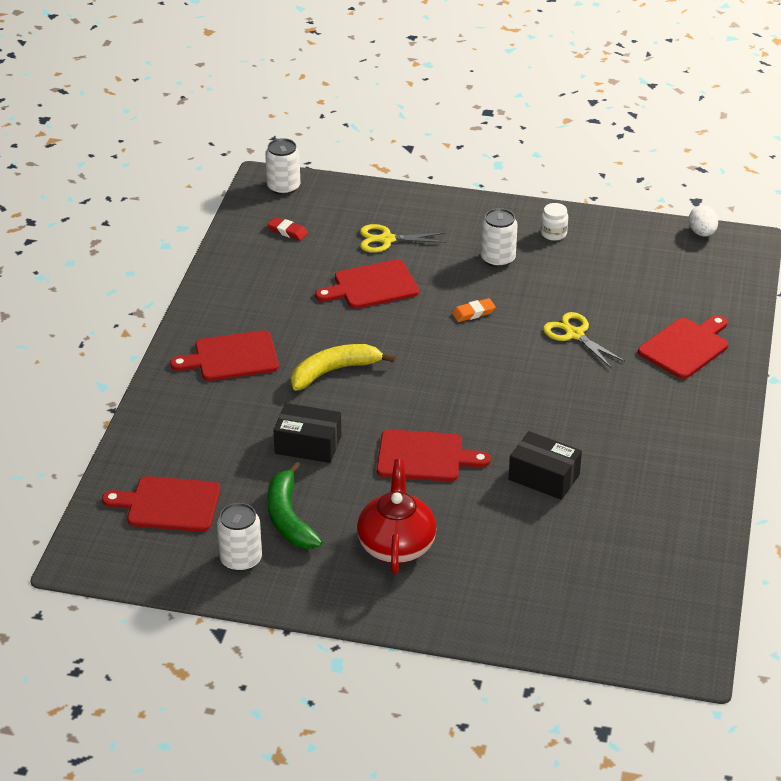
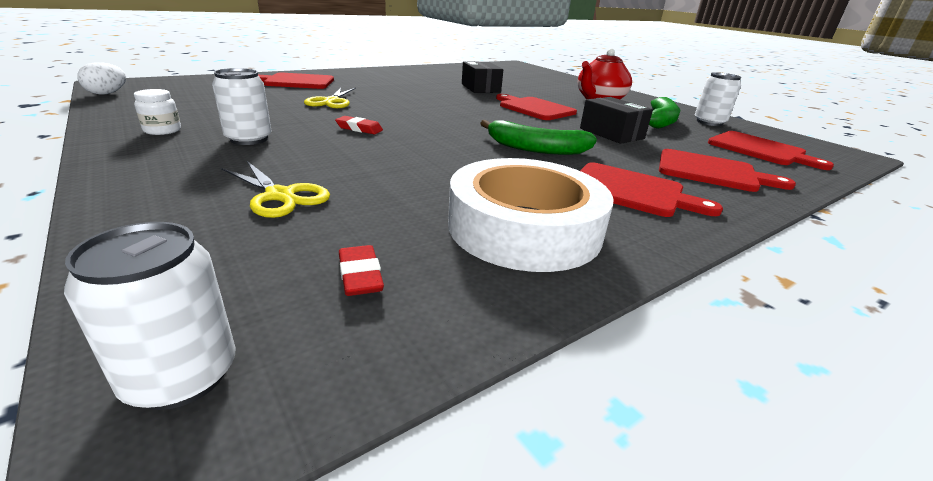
camera: 140 degrees left, 10 degrees down
yellow banana [291,344,396,391] -> green banana [480,120,597,155]
red cutting board [315,259,419,309] -> red cutting board moved to [659,149,796,192]
orange eraser [452,298,496,322] -> red eraser [335,116,383,134]
none -> white tape [448,158,614,272]

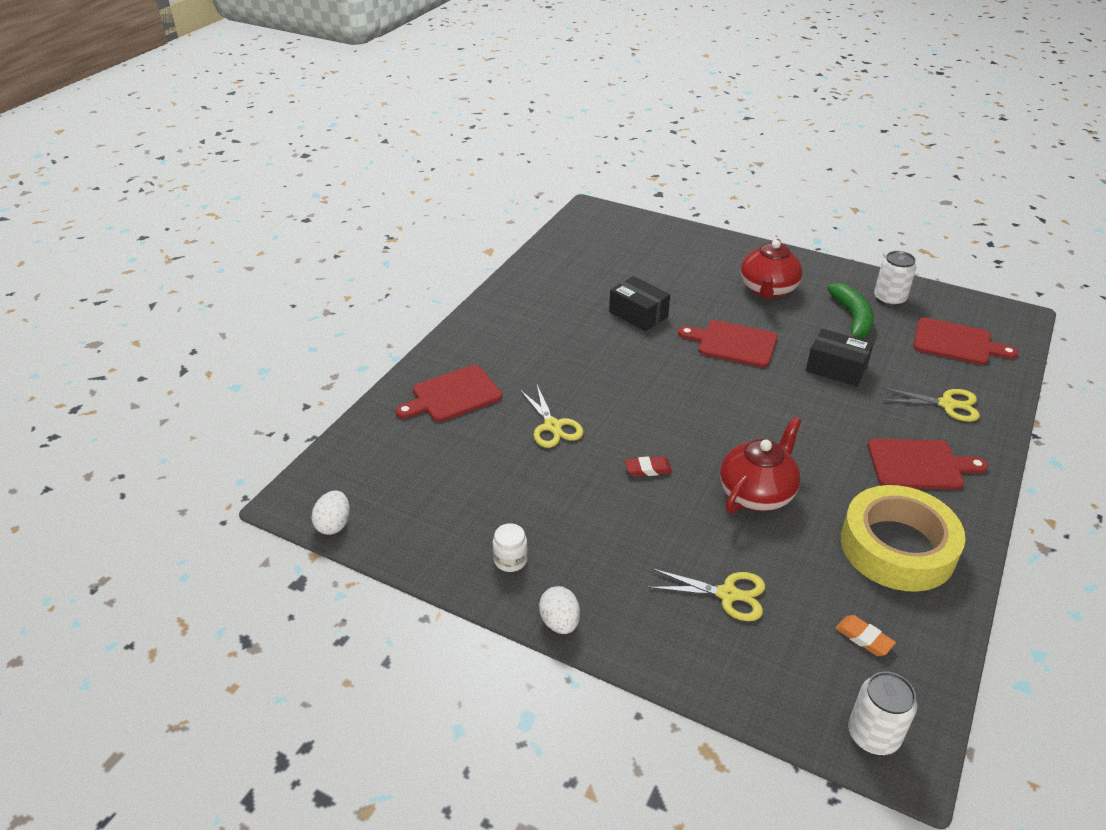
camera: 25 degrees left, 10 degrees up
white can [212,68,272,145] -> none
red eraser [339,245,384,296] -> orange eraser [835,615,896,656]
white tape [448,158,614,272] -> yellow tape [841,485,966,592]
green banana [480,120,597,155] -> none
red cutting board [659,149,796,192] -> yellow scissors [882,387,980,422]
none -> white egg [539,586,580,634]
none -> red teapot [720,417,801,514]

